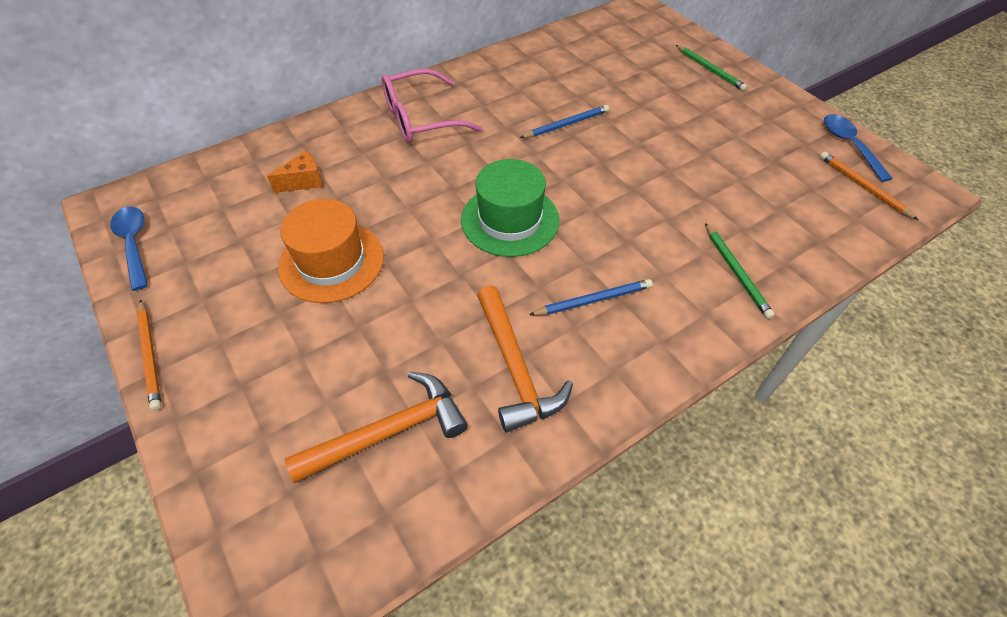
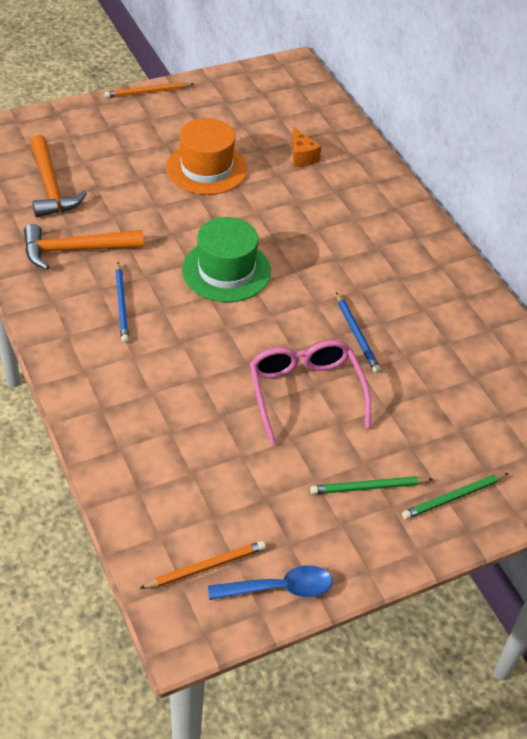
camera: 95 degrees right, 5 degrees down
blue spoon [110,206,148,291] -> none
pink glasses [382,69,483,143] -> pink glasses moved to [250,340,371,444]
green pencil [705,223,775,319] -> green pencil moved to [310,476,433,494]

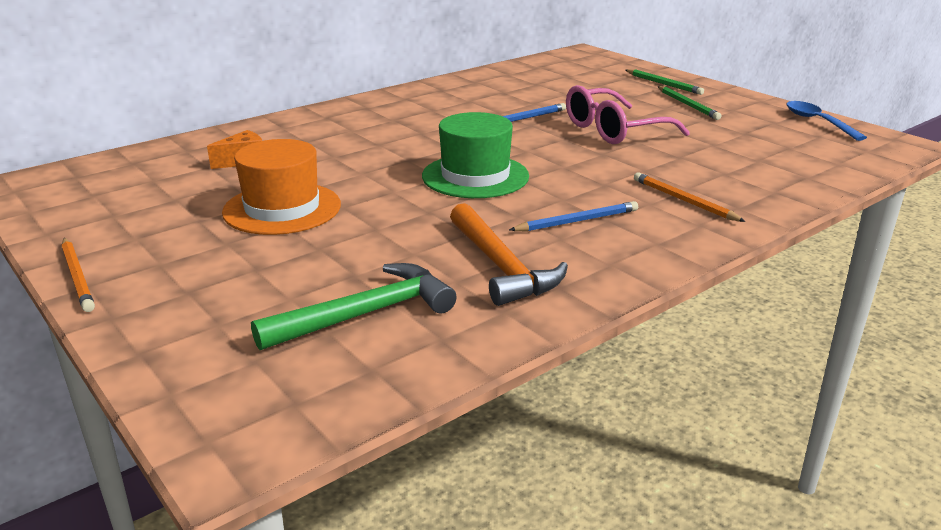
camera: 100 degrees left, 20 degrees down
orange hammer [30,135,87,217] -> green hammer [251,263,457,350]
orange pencil [139,541,266,589] -> orange pencil moved to [634,172,746,222]

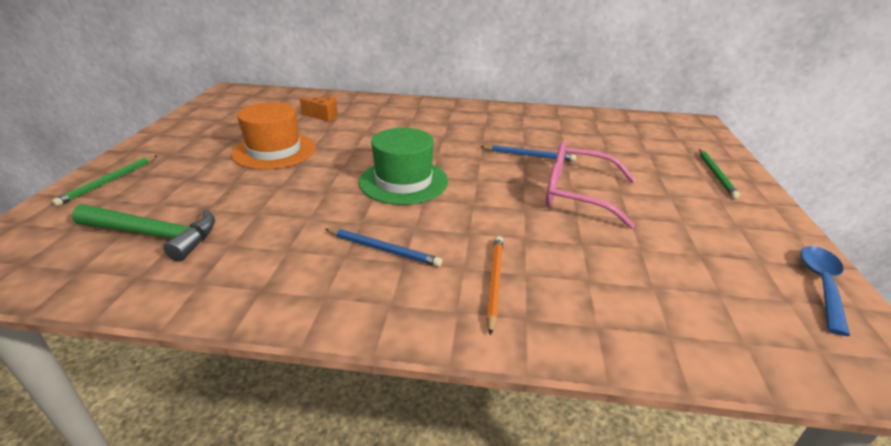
camera: 45 degrees right, 5 degrees up
orange pencil [62,238,95,312] -> none
orange hammer [450,203,568,306] -> none
green pencil [657,86,721,120] -> green pencil moved to [52,155,158,206]

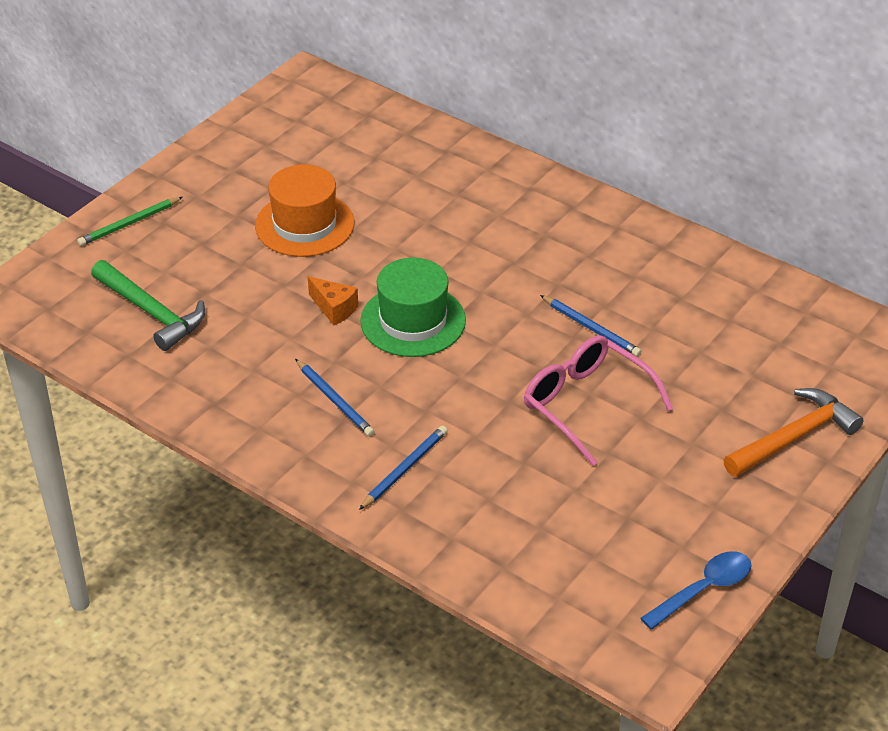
camera: 30 degrees right, 10 degrees up
orange cheese [300,97,338,122] -> orange cheese moved to [308,276,358,325]
orange pencil [486,236,503,336] -> blue pencil [359,426,448,510]
green pencil [699,149,740,199] -> orange hammer [724,388,864,477]

